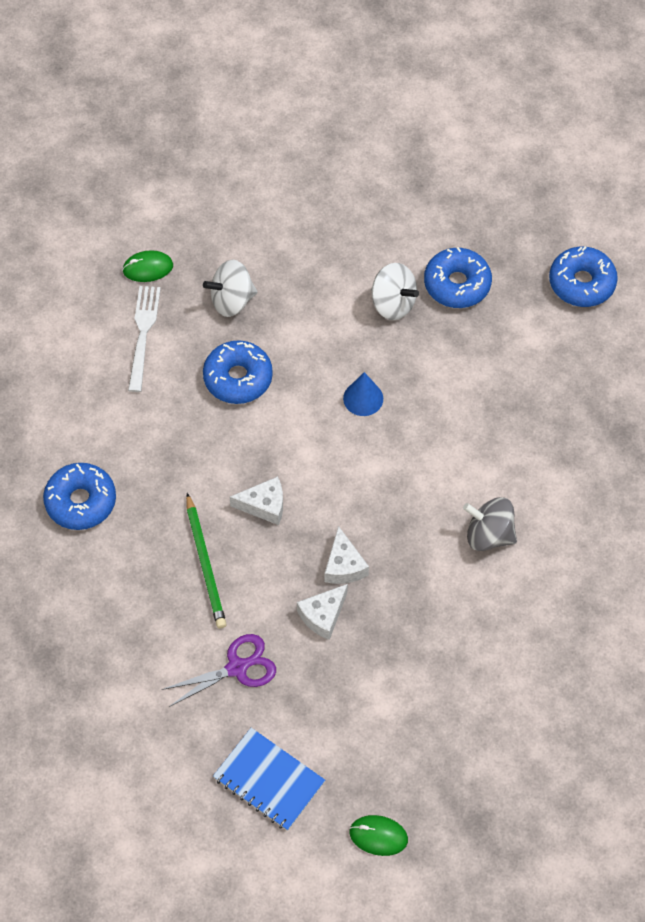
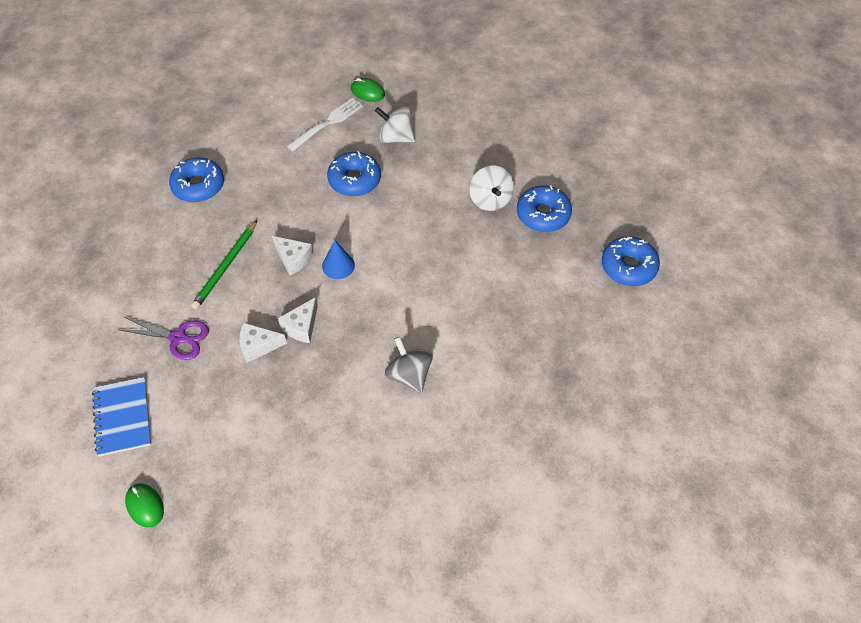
camera: 40 degrees right, 5 degrees down
blue cone [343,372,383,416] -> blue cone moved to [322,240,355,279]

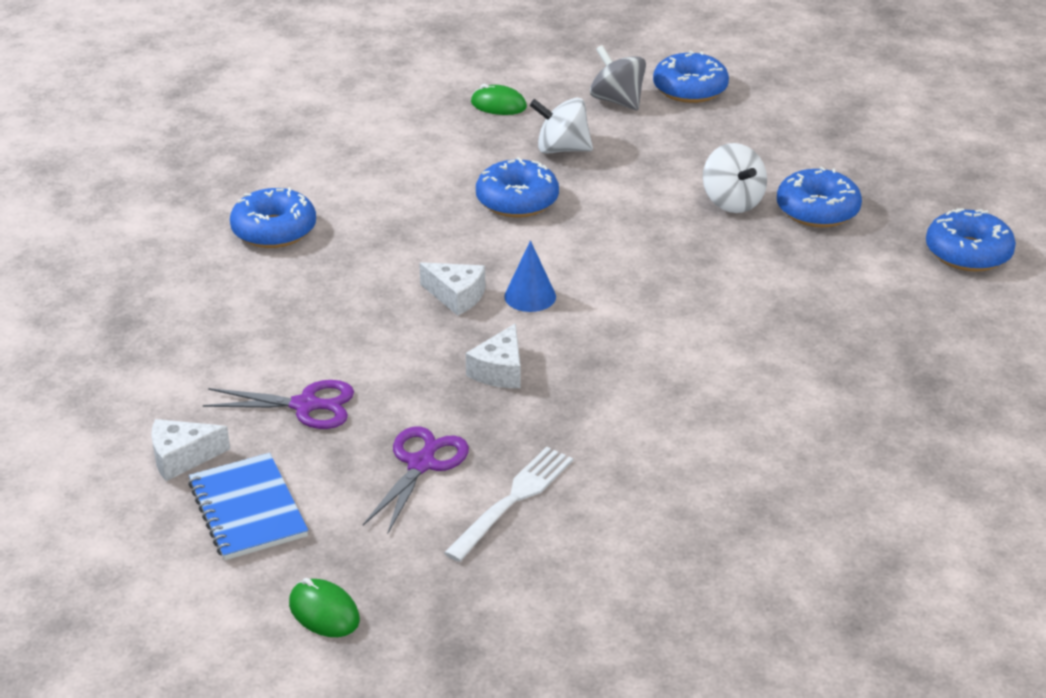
camera: 10 degrees left, 20 degrees down
green pencil [191,221,257,309] -> none
white cheese [240,323,287,363] -> white cheese moved to [151,419,230,481]
white fork [287,98,363,151] -> white fork moved to [444,447,573,562]
grey spinning top [385,336,433,393] -> grey spinning top moved to [590,45,646,110]
none -> purple scissors [363,426,469,534]
none -> blue donut [653,50,729,103]

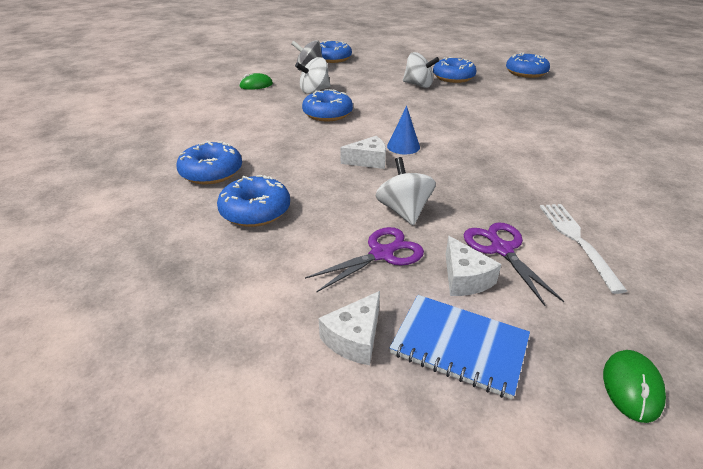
camera: 40 degrees left, 0 degrees up
green mouse [289,578,360,637] -> green mouse turned 75 degrees counterclockwise [603,350,666,423]
white cheese [466,323,521,388] -> white cheese moved to [445,236,501,296]
none -> blue donut [217,175,290,227]
none -> white spinning top [376,157,436,225]

